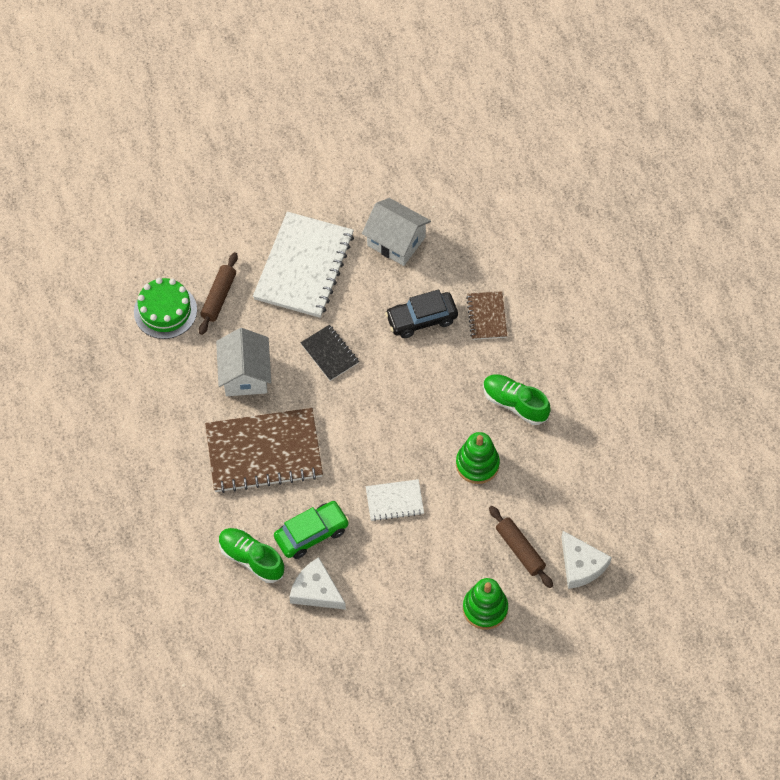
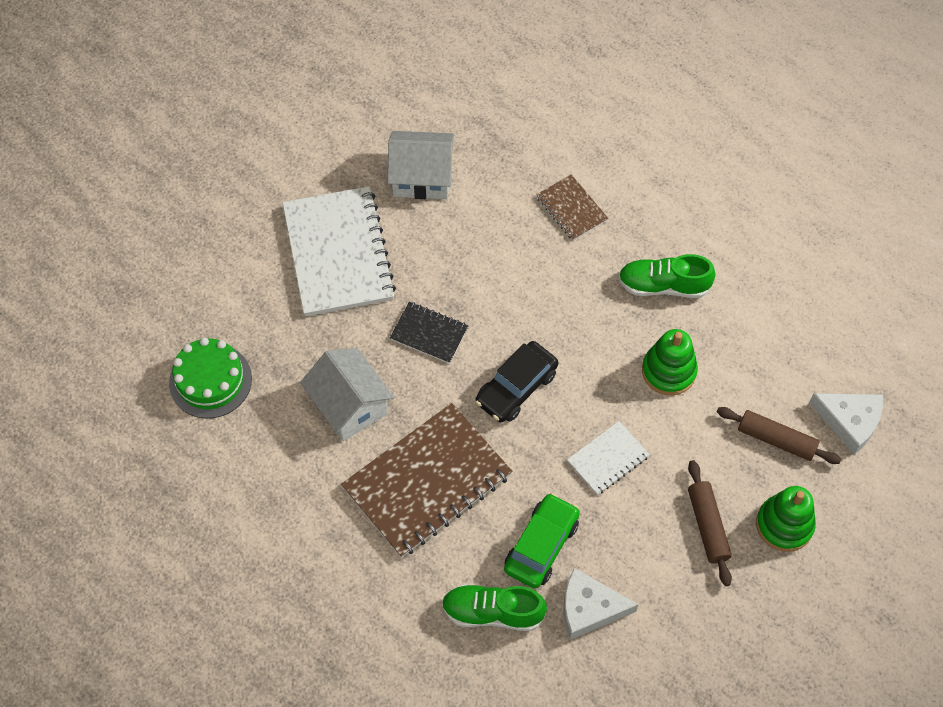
camera: 30 degrees left, 0 degrees up
brown rolling pin [199,252,238,335] -> brown rolling pin moved to [688,460,732,586]
black car [385,290,458,338] -> black car moved to [475,341,558,423]

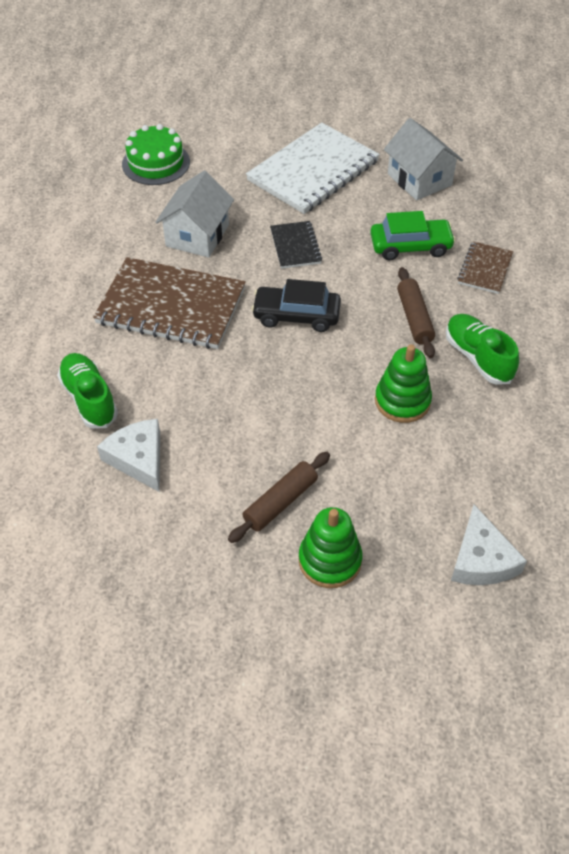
camera: 55 degrees right, 10 degrees down
green car [504,493,580,589] -> green car moved to [370,211,456,260]
white notebook [567,421,650,495] -> none
brown rolling pin [717,407,841,464] -> brown rolling pin moved to [397,267,435,358]

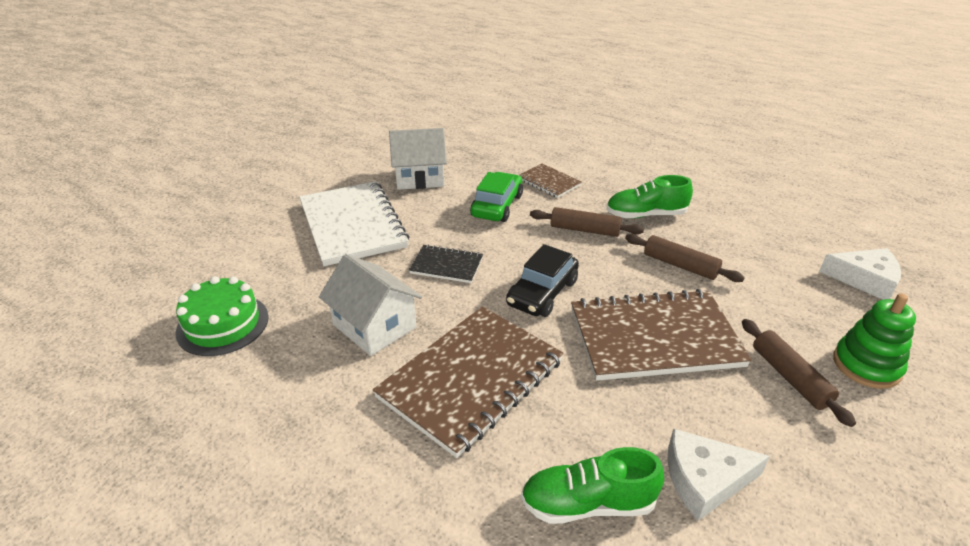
camera: 65 degrees left, 15 degrees down
green stacking toy [375,344,432,423] -> brown rolling pin [625,234,745,282]
none -> brown notebook [571,289,752,381]

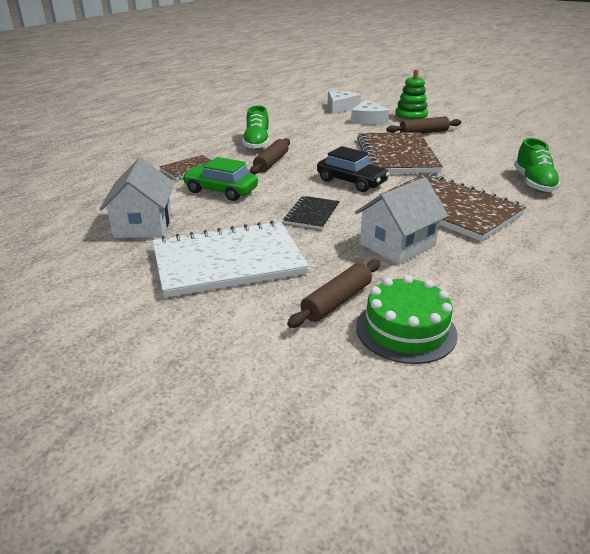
camera: 85 degrees left, 5 degrees down
brown rolling pin [625,234,745,282] -> brown rolling pin moved to [287,260,380,328]
white cheese [667,429,770,521] -> white cheese moved to [351,99,389,125]

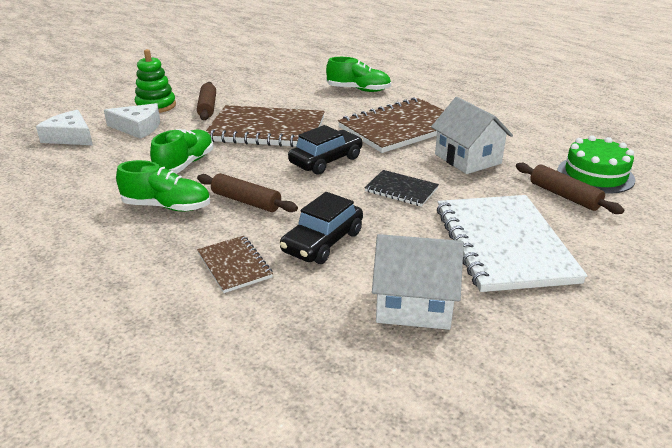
camera: 80 degrees left, 0 degrees up
green car [182,157,258,201] -> black car [280,192,363,264]
none -> green shoe [150,129,214,174]

